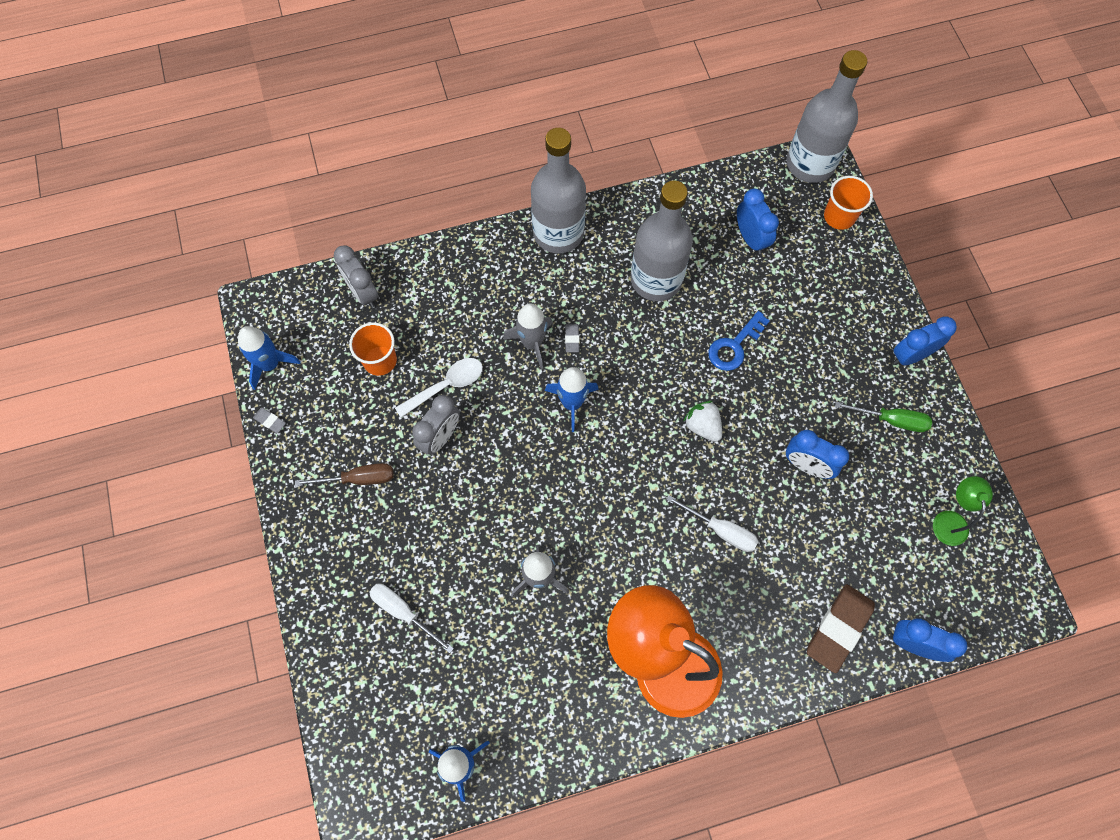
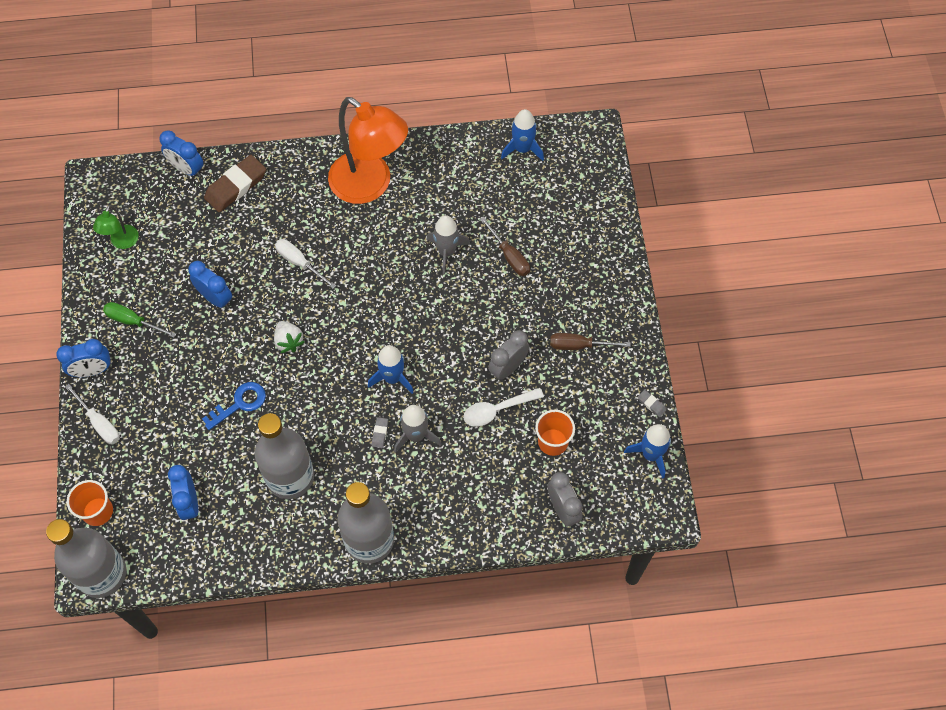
camera: 170 degrees left, 5 degrees down
white screwdriver [369,584,454,653] -> white screwdriver moved to [65,384,120,445]
none -> brown screwdriver [480,217,530,276]

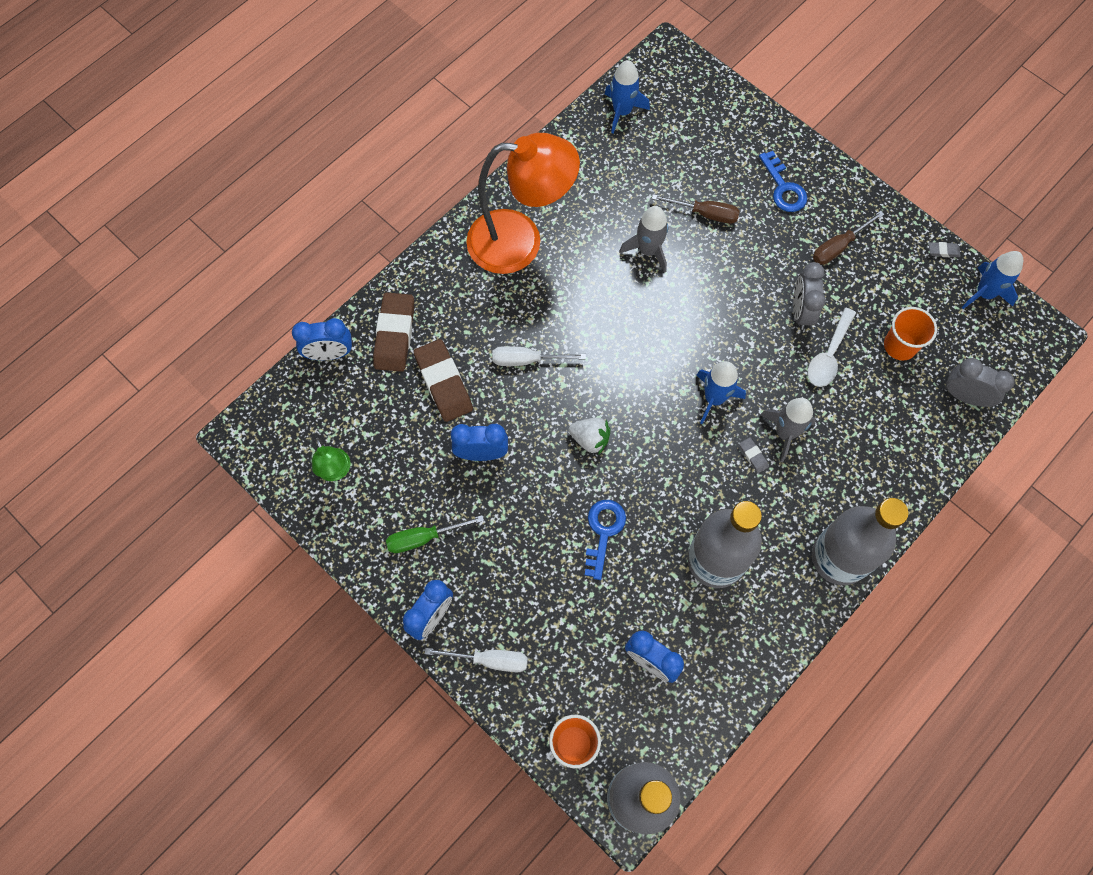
camera: 40 degrees left, 5 degrees up
none -> brown eraser [414,339,473,422]
none -> blue key [759,151,807,212]

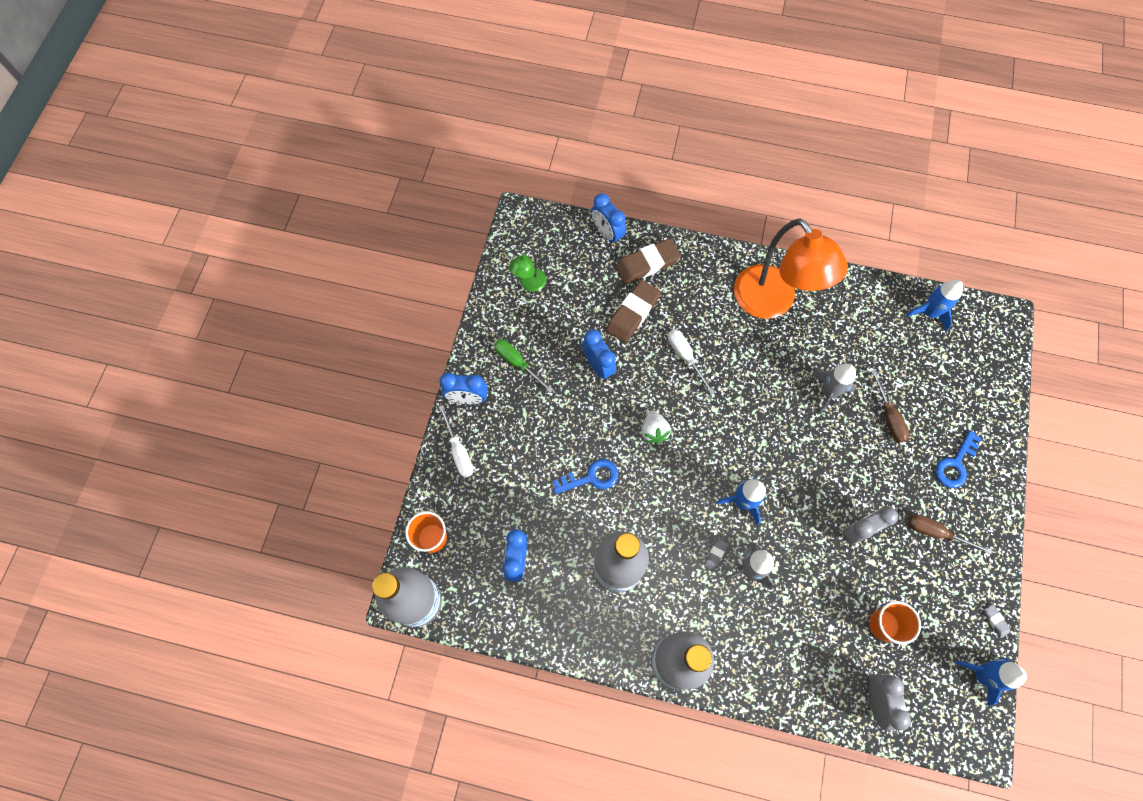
camera: 60 degrees right, 0 degrees up
white spoon [808,308,856,387] -> none

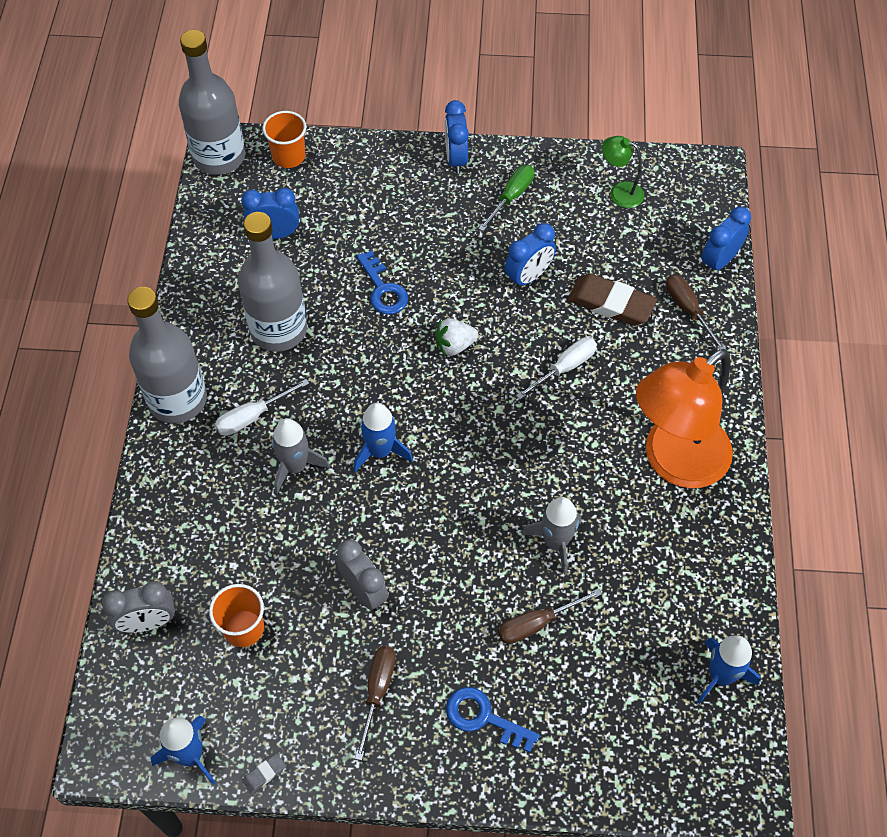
camera: 80 degrees right, 10 degrees down
white screwdriver [439,405,473,478] -> white screwdriver moved to [215,379,309,436]
brown eraser [615,238,681,284] -> brown screwdriver [666,275,727,350]
grey eraser [704,539,728,571] -> none

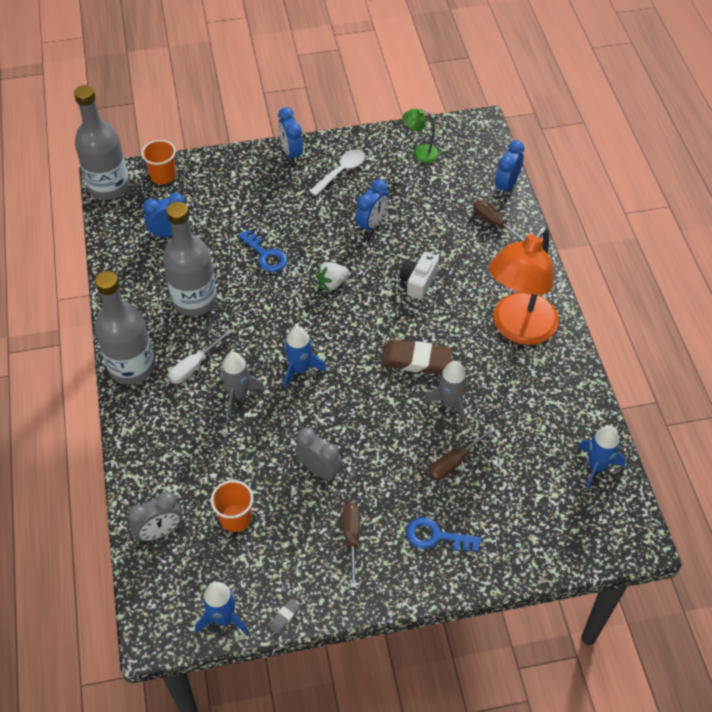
camera: 15 degrees left, 5 degrees down
green screwdriver [478,165,535,231] -> white spoon [309,149,365,196]
white screwdriver [516,337,597,400] -> white camera [399,252,439,300]
brown eraser [568,273,657,326] -> brown eraser moved to [381,340,452,374]

